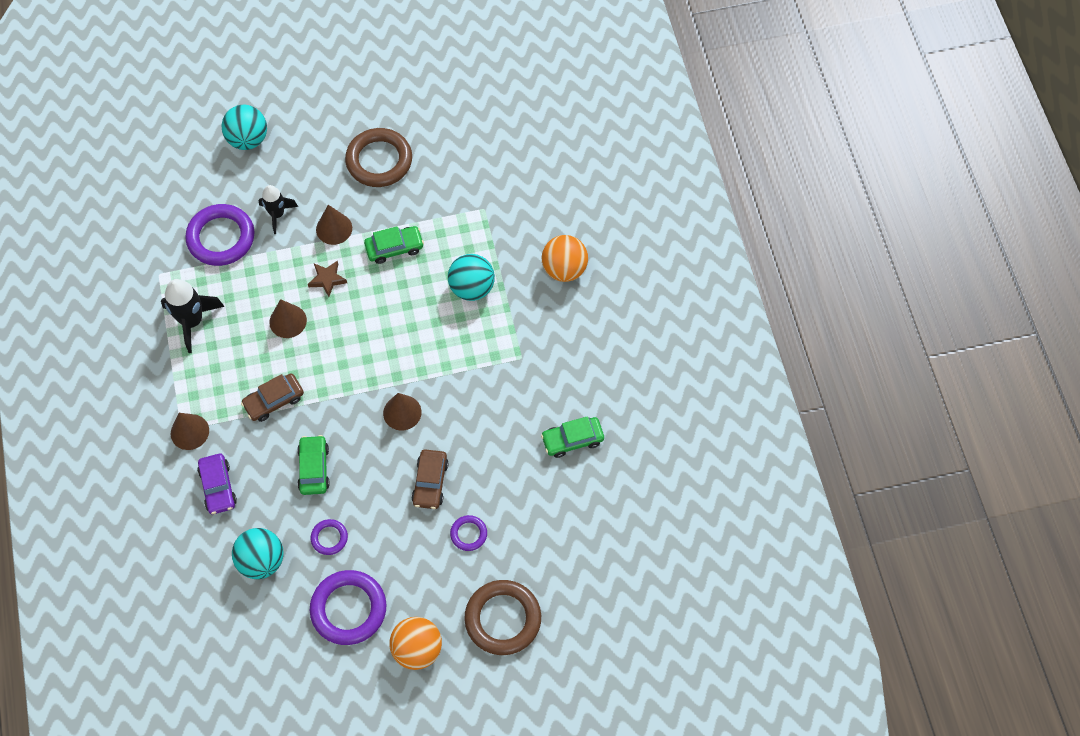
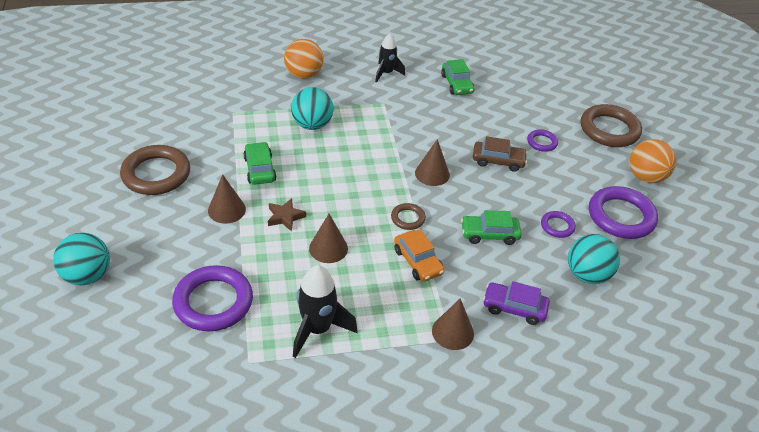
camera: 90 degrees left, 20 degrees down
purple car [197,454,237,514] -> purple car turned 150 degrees counterclockwise [483,281,550,325]
brown car [241,373,304,422] -> orange car [394,229,445,282]
black rocket [259,185,298,234] -> black rocket moved to [375,34,405,82]
none -> brown ring [391,203,426,230]

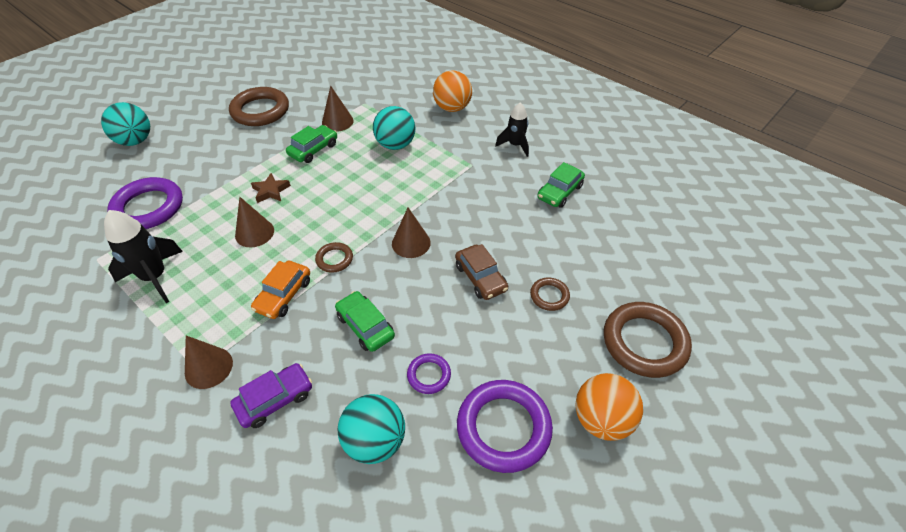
camera: 55 degrees right, 5 degrees up
brown cone [208,174,246,224] -> brown cone moved to [322,86,354,132]
purple car [483,281,550,325] -> purple car turned 75 degrees clockwise [230,363,312,428]
purple ring [527,129,558,152] -> brown ring [530,277,570,311]

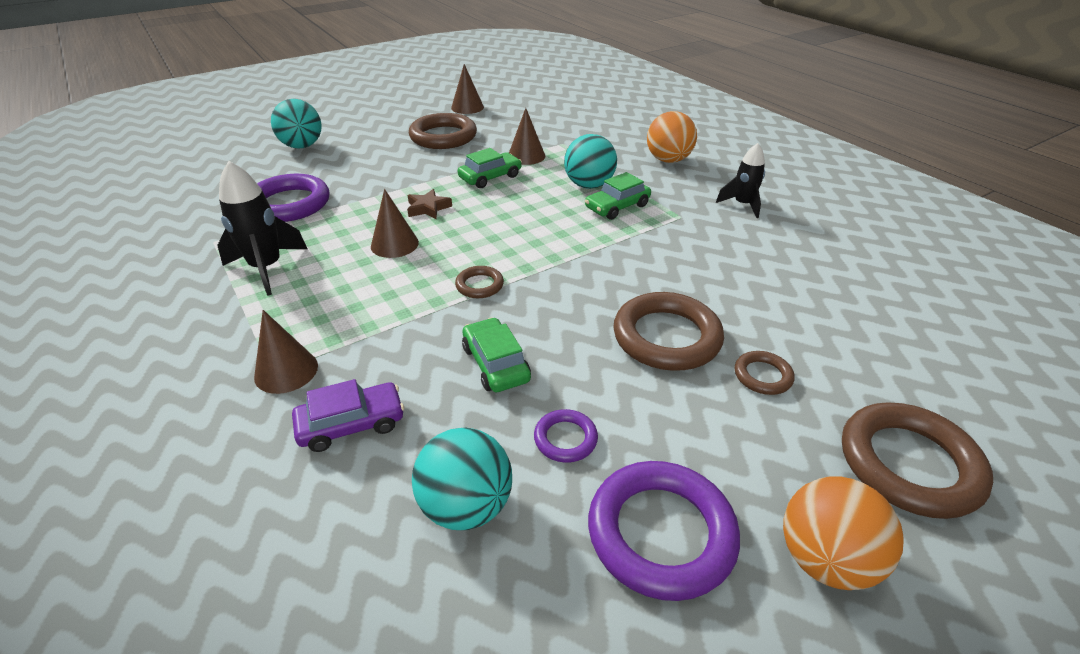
camera: 15 degrees right, 10 degrees down
orange car [251,261,310,319] -> none
brown cone [392,208,431,258] -> brown cone moved to [451,64,484,114]
brown car [455,244,508,300] -> brown ring [613,292,724,371]
green car [537,162,585,208] -> green car moved to [585,172,651,220]

